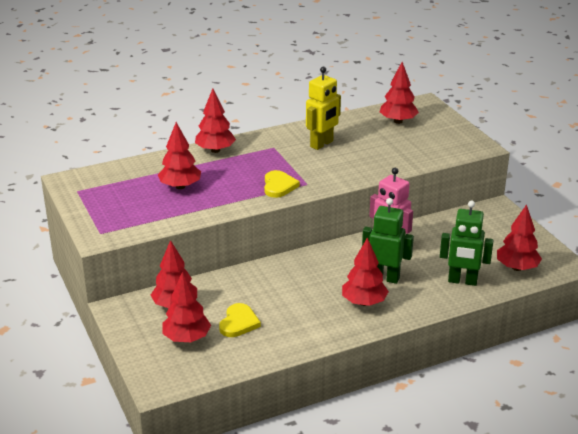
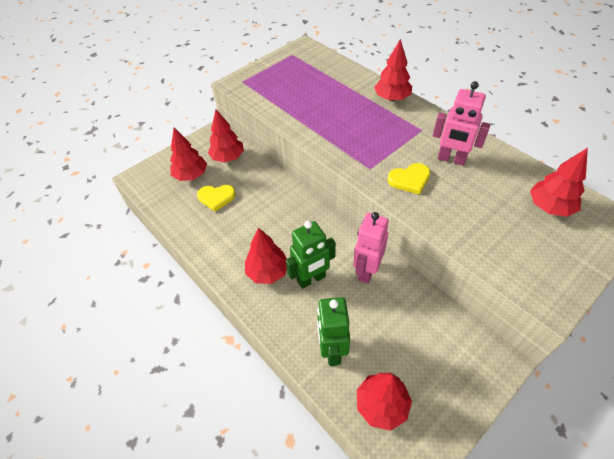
camera: 75 degrees right, 20 degrees up
red tree [158,122,201,189] -> none
yellow heart [264,170,300,198] -> yellow heart moved to [388,163,431,195]
yellow robot [306,67,341,150] -> pink robot [433,81,490,166]
green robot [362,198,414,284] -> green robot turned 60 degrees clockwise [286,221,336,289]

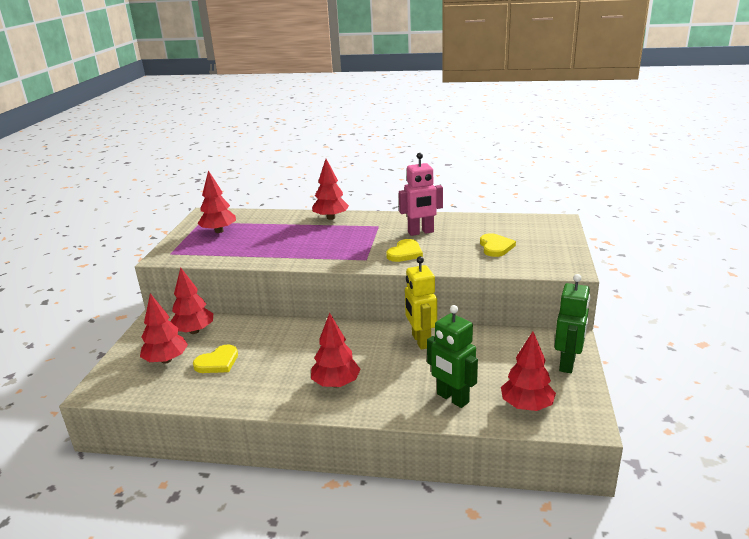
camera: 40 degrees left, 25 degrees down
green robot [286,221,336,289] -> green robot moved to [554,274,590,373]
pink robot [353,212,389,284] -> yellow robot [405,256,437,350]
red tree [530,148,588,217] -> red tree moved to [197,170,236,233]
none -> yellow heart [480,233,516,257]

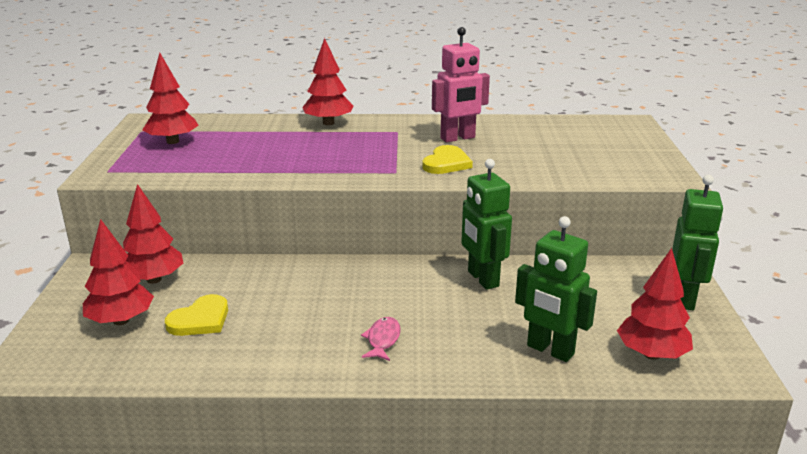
camera: 10 degrees left, 0 degrees up
red tree [311,313,361,388] -> pink fish [361,317,401,361]
yellow robot [405,256,437,350] -> green robot [461,159,512,290]
yellow heart [480,233,516,257] -> none

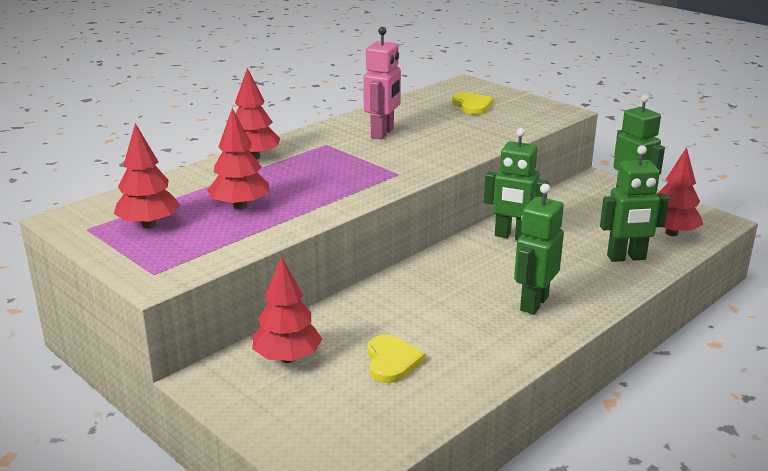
camera: 45 degrees left, 0 degrees up
red tree [83,219,154,325] -> red tree moved to [207,108,269,210]
pink fish [361,317,401,361] -> green robot [514,184,564,314]
yellow heart [422,145,473,174] -> yellow heart moved to [452,92,493,115]

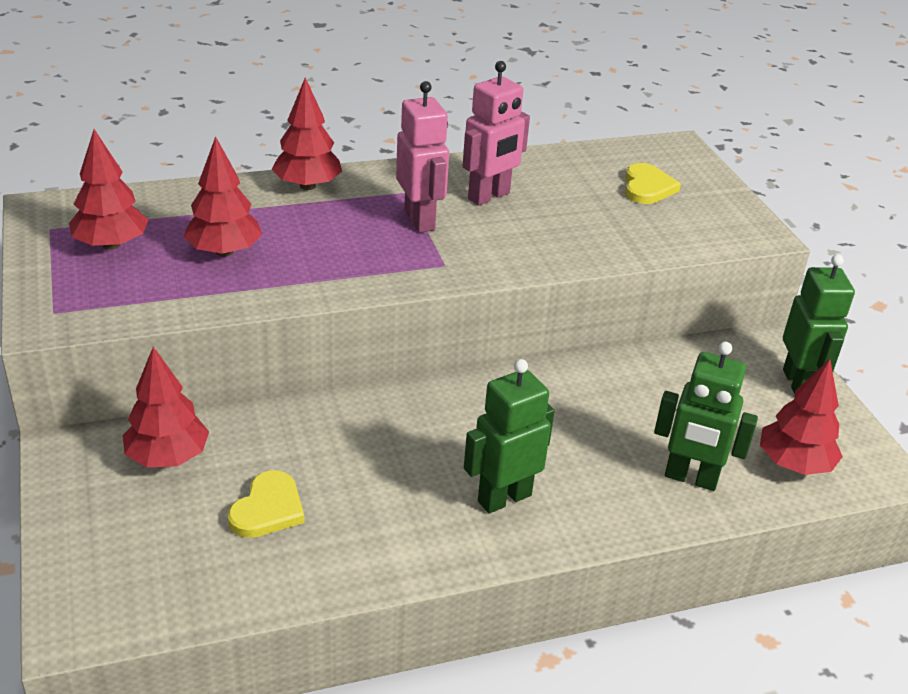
camera: 25 degrees right, 10 degrees up
green robot [484,128,548,240] -> none
none -> pink robot [396,81,449,233]

